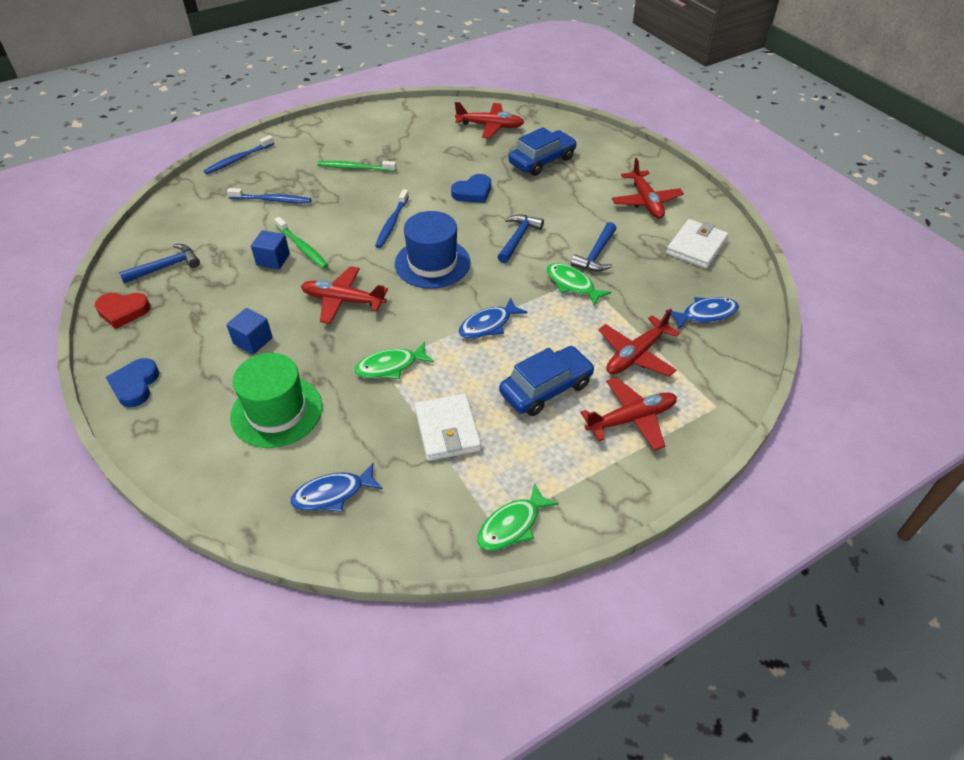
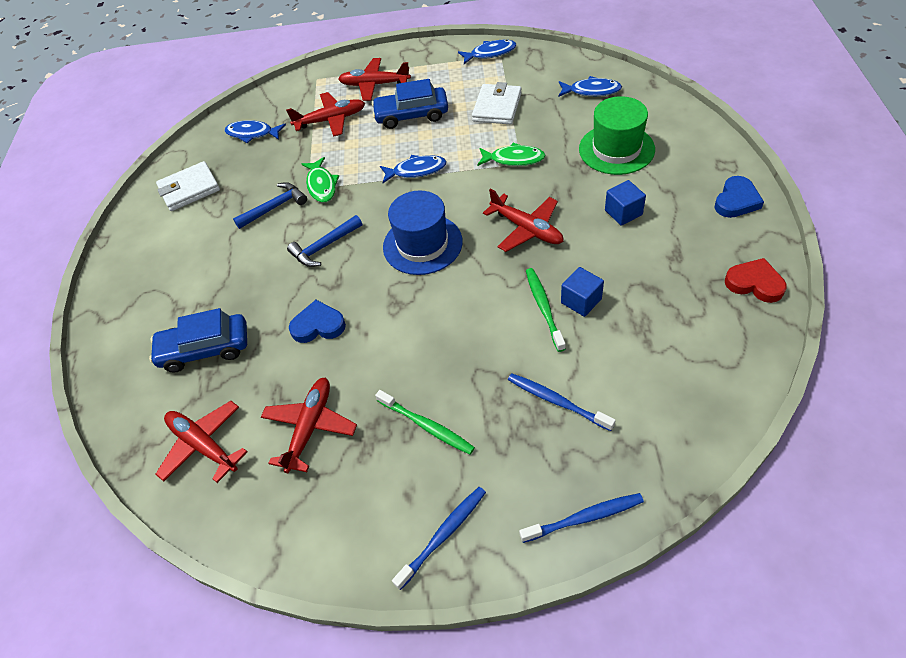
camera: 145 degrees left, 5 degrees up
blue hammer [119,244,200,283] -> none
blue toothbrush [375,189,409,248] -> blue toothbrush moved to [392,487,486,590]
green fish [477,483,559,551] -> blue fish [458,40,516,64]
red plane [612,158,684,219] -> red plane moved to [261,378,357,473]

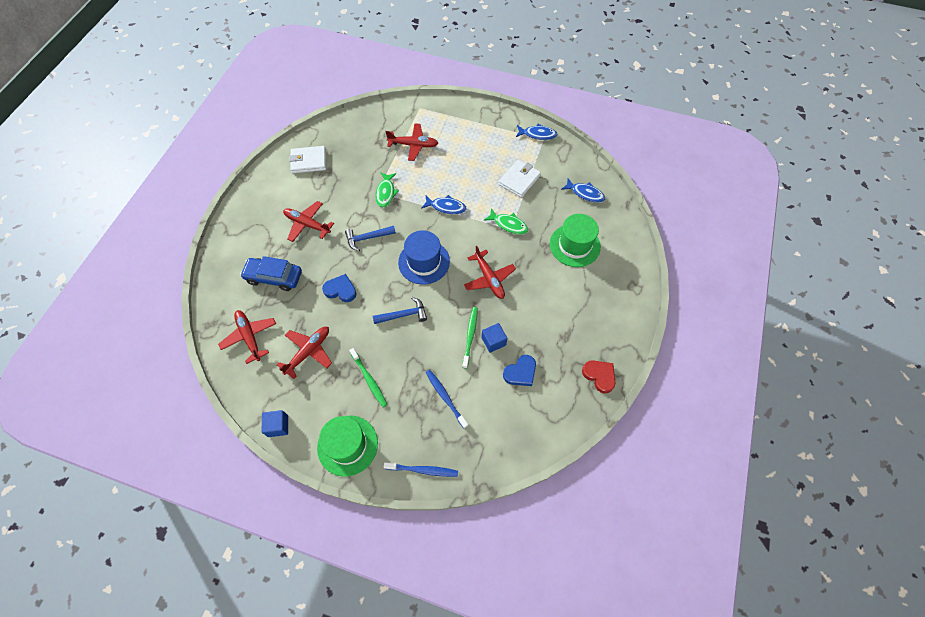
camera: 15 degrees right, 10 degrees up
blue fish [225,120,286,143] -> none
blue hammer [233,182,307,229] -> blue hammer moved to [373,297,427,324]
red plane [338,58,411,101] -> red plane moved to [283,201,334,242]
blue car [372,79,448,129] -> none
blue toothbrush [392,487,486,590] -> green hat [317,416,378,477]
blue cube [605,180,646,226] -> blue cube moved to [261,410,288,437]
blue heart [714,176,764,218] -> blue heart moved to [503,355,536,386]

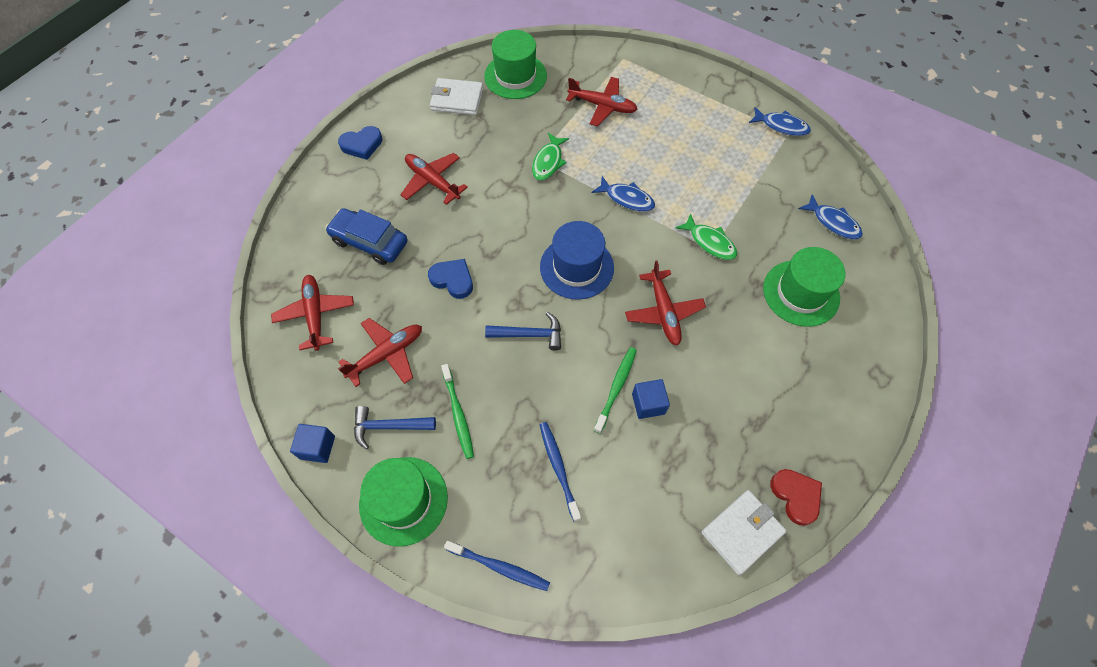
camera: 15 degrees right, 0 degrees up
blue hammer [345,226,396,251] -> blue hammer moved to [354,406,436,449]
white wallet [499,160,541,198] -> white wallet moved to [701,490,786,575]
blue heart [503,355,536,386] -> blue heart moved to [338,126,382,160]
none -> green hat [484,30,547,99]

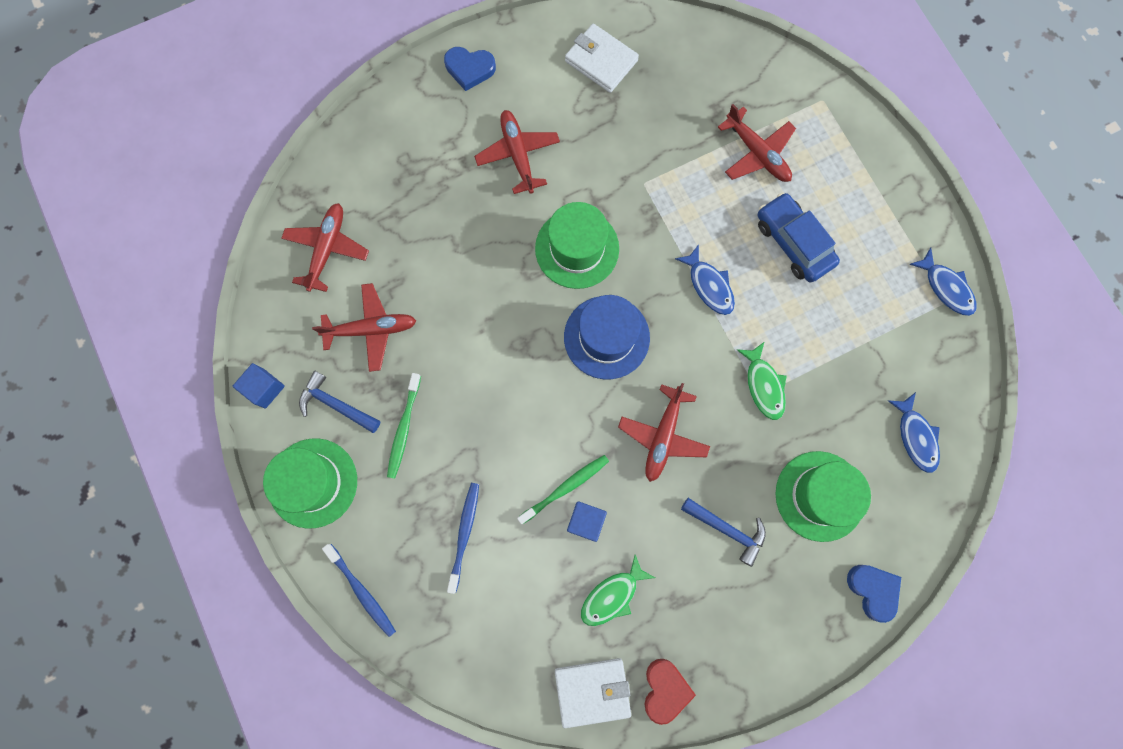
camera: 30 degrees right, 15 degrees up
blue car [325,208,408,265] -> blue car moved to [758,192,840,282]
blue heart [428,259,473,299] -> blue heart moved to [847,565,901,623]
green hat [484,30,547,99] -> green hat moved to [535,202,619,289]
blue hammer [485,312,561,351] -> blue hammer moved to [681,498,766,567]
green fish [532,133,569,180] -> green fish moved to [581,555,655,626]

